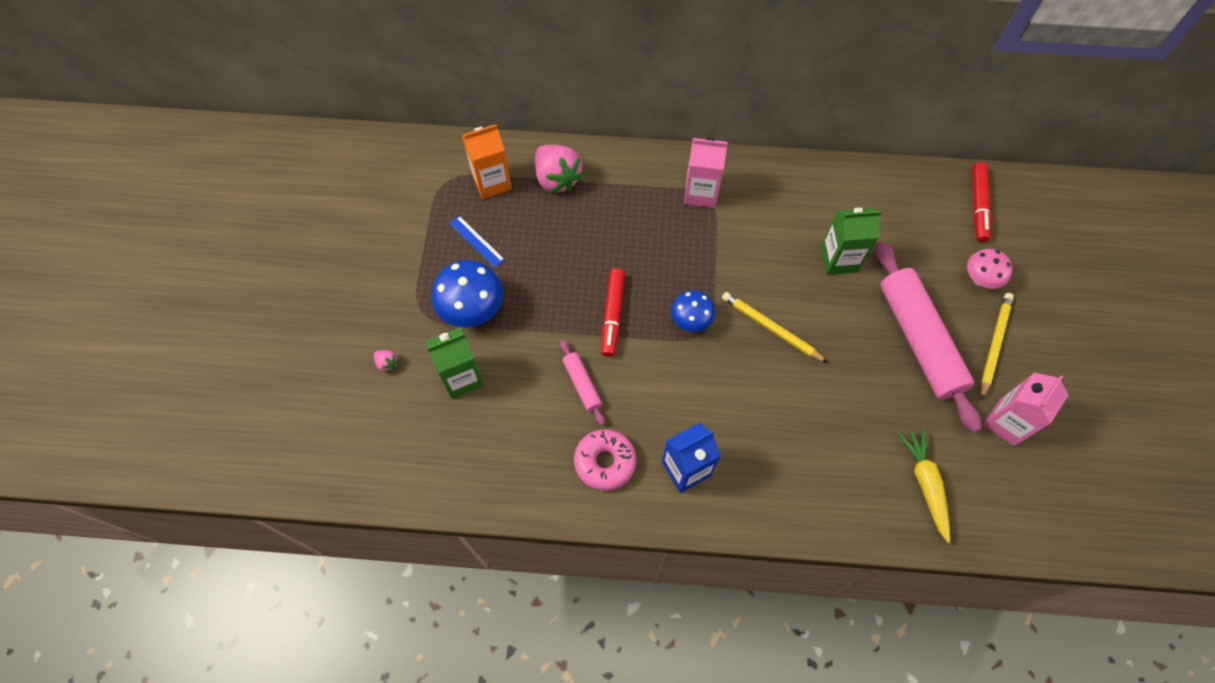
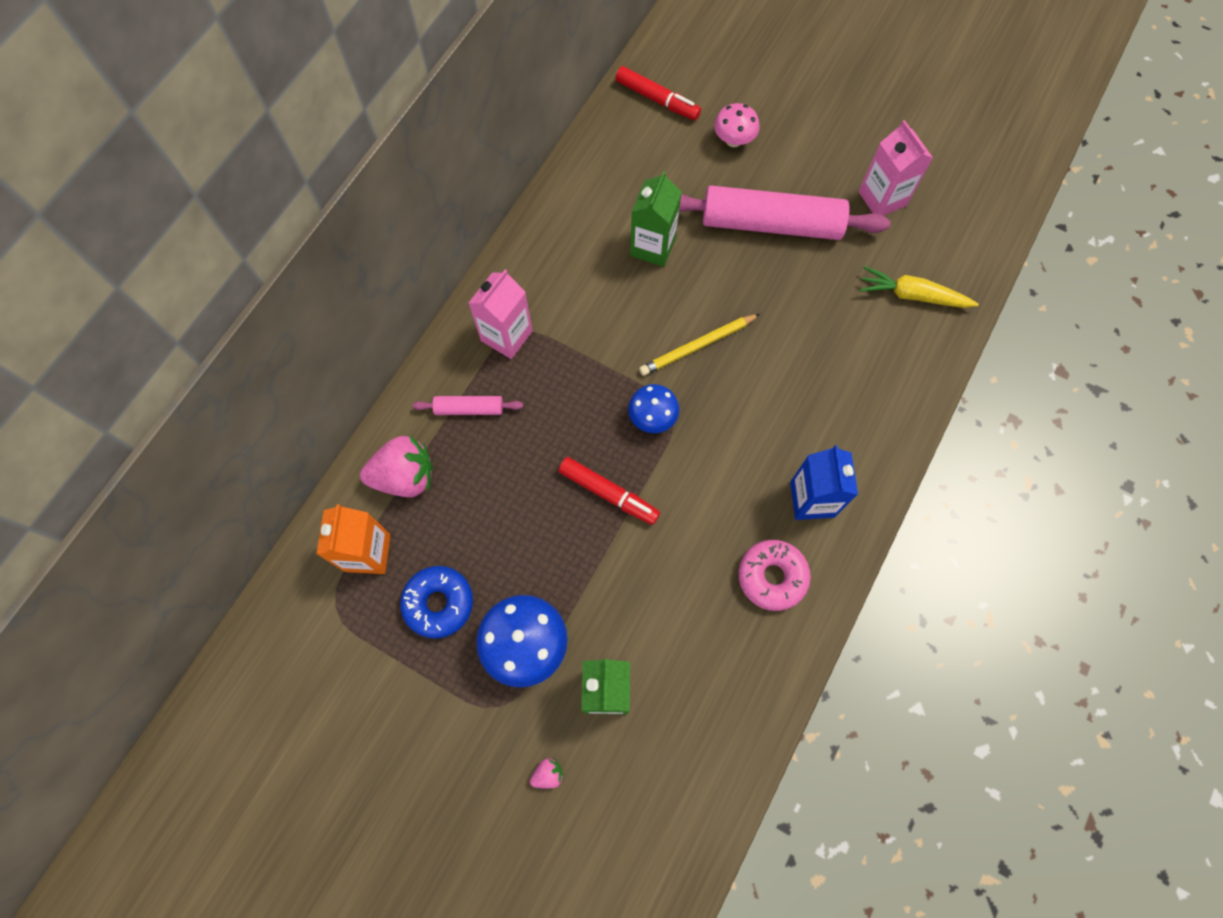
camera: 65 degrees left, 5 degrees up
blue ruler [449,216,505,268] -> blue donut [400,566,473,639]
pink rolling pin [560,340,605,425] -> pink rolling pin moved to [413,396,523,415]
yellow pencil [981,293,1014,400] -> none

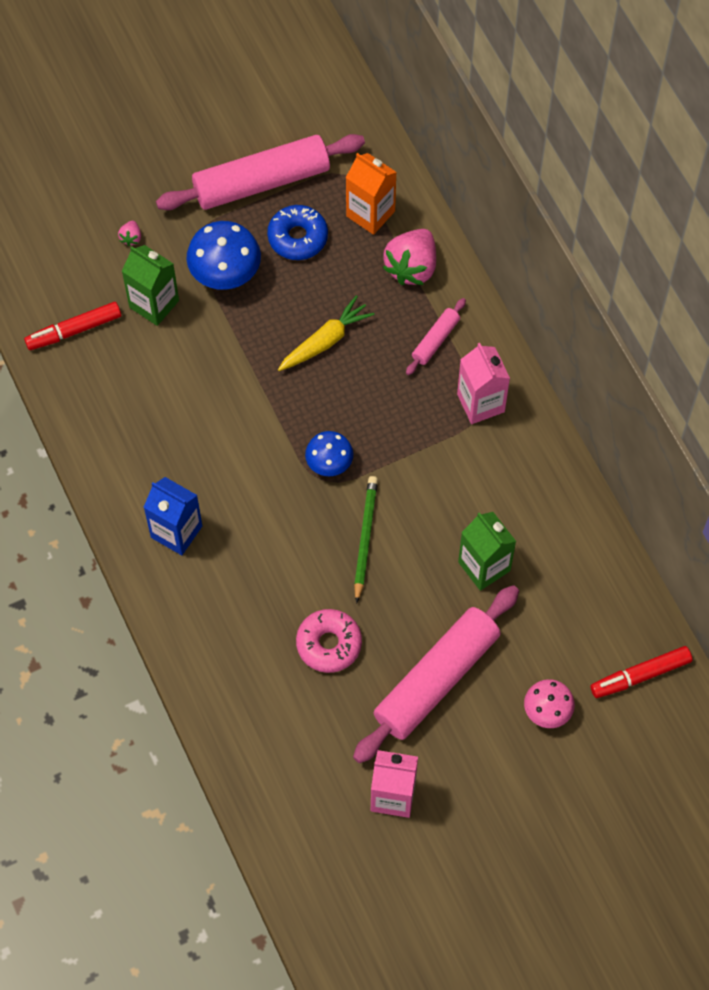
camera: 125 degrees right, 5 degrees down
red marker [558,457,660,525] -> red marker moved to [24,302,121,350]
yellow pencil [639,314,760,376] -> green pencil [354,476,378,603]
pink donut [739,540,811,611] -> pink donut moved to [296,609,362,673]
yellow carrot [859,266,979,308] -> yellow carrot moved to [278,295,375,371]
none -> pink rolling pin [156,134,365,210]

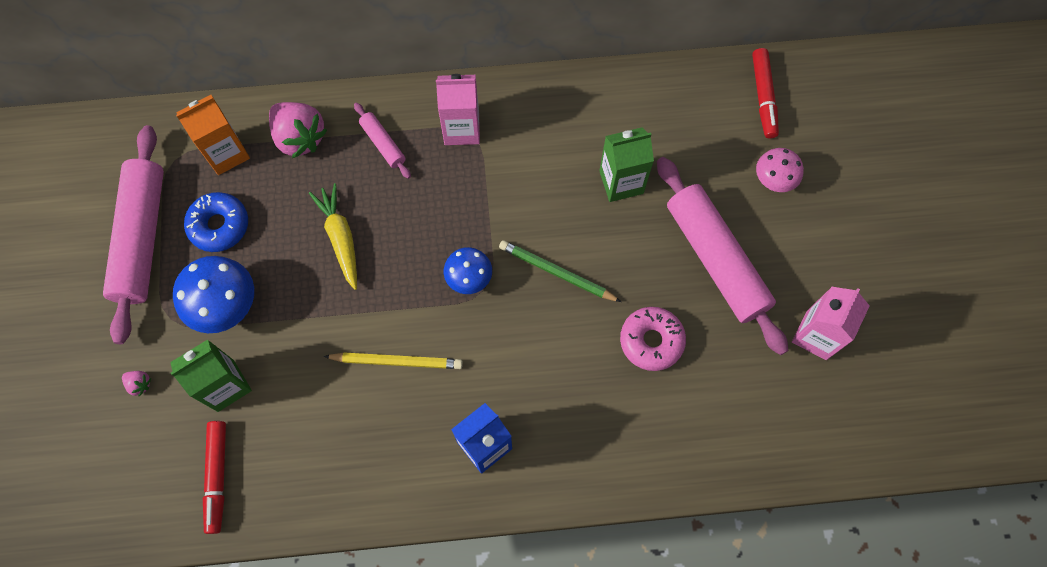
camera: 70 degrees left, 5 degrees up
none -> yellow pencil [324,352,463,369]

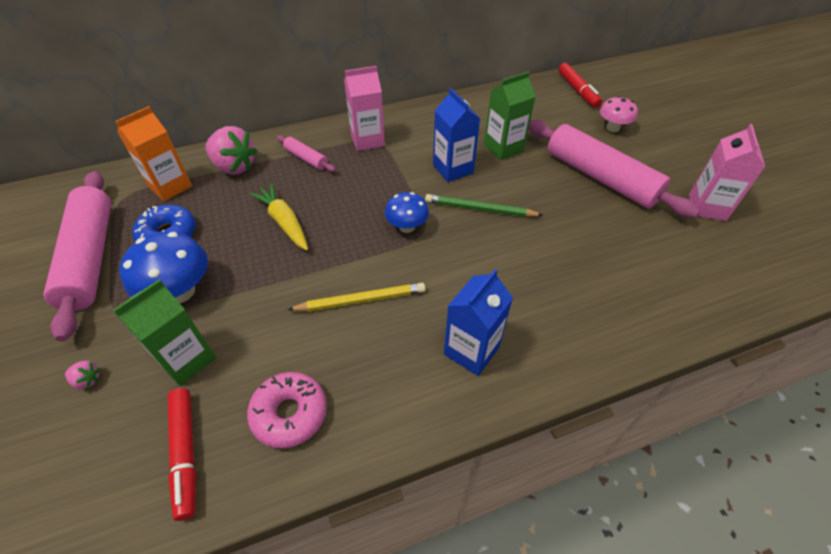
camera: 15 degrees left, 20 degrees down
pink donut [620,307,686,371] -> pink donut moved to [247,372,327,449]
none -> blue carton [433,88,480,182]

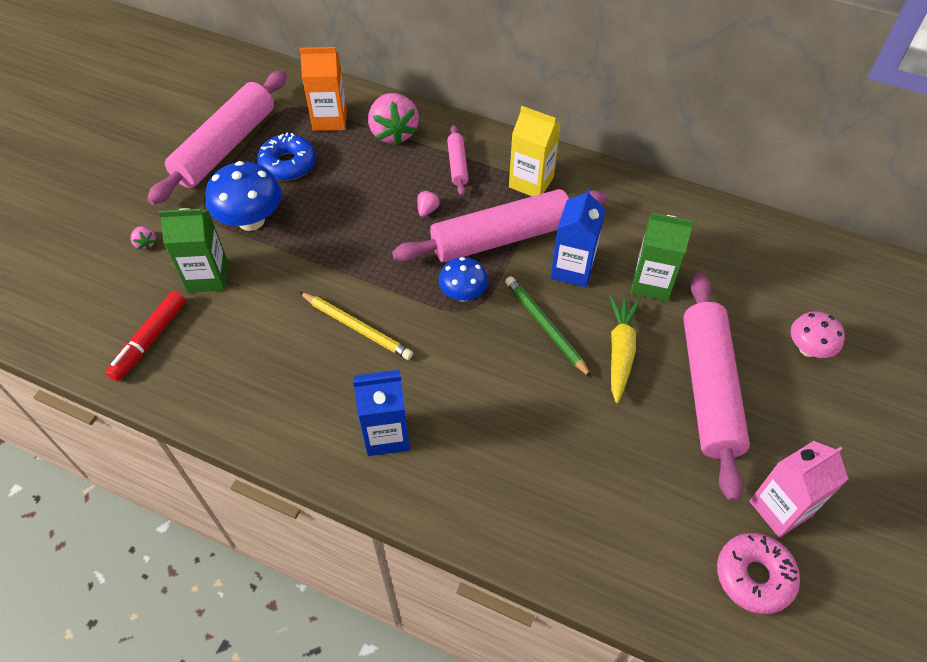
camera: 45 degrees right, 5 degrees up
pink donut [247,372,327,449] -> pink donut moved to [717,533,800,614]
yellow carrot [249,183,308,251] -> yellow carrot moved to [610,296,640,403]
pink carton [344,66,385,151] -> yellow carton [509,106,561,196]
red marker [558,63,602,108] -> none
none -> pink rolling pin [392,189,607,262]
none -> pink strawberry [417,191,440,217]

